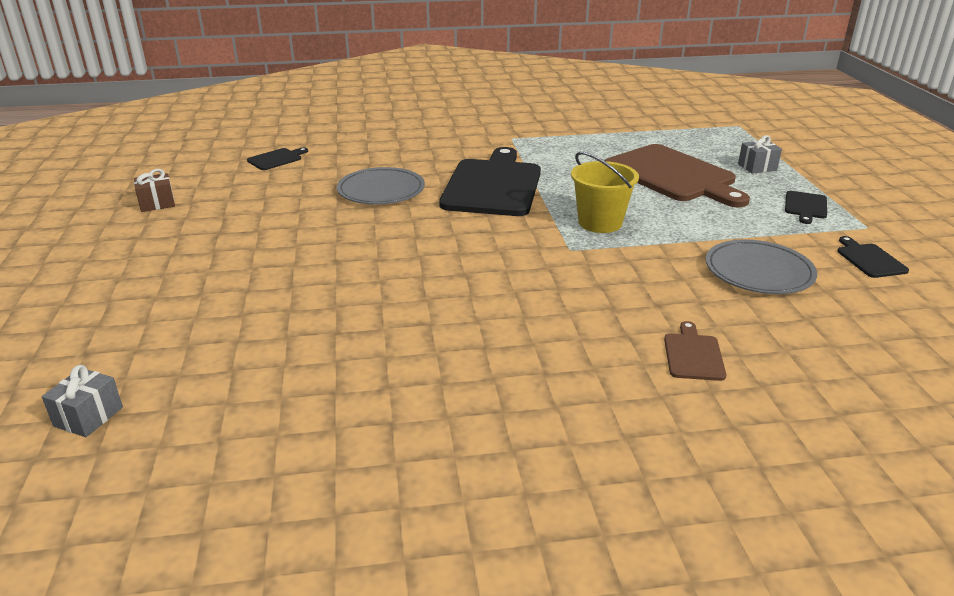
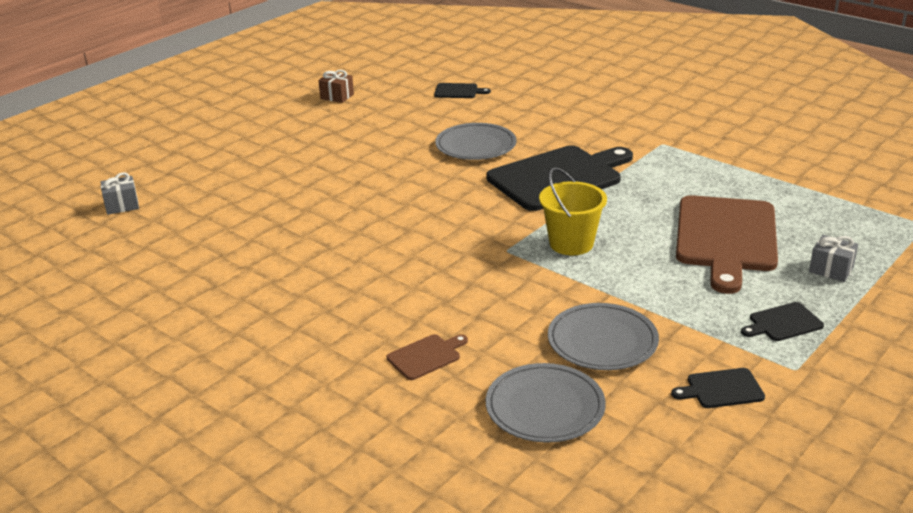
camera: 50 degrees right, 0 degrees up
black cutting board [837,236,909,278] -> black cutting board turned 135 degrees counterclockwise [671,368,765,408]
none -> grey plate [486,363,606,443]

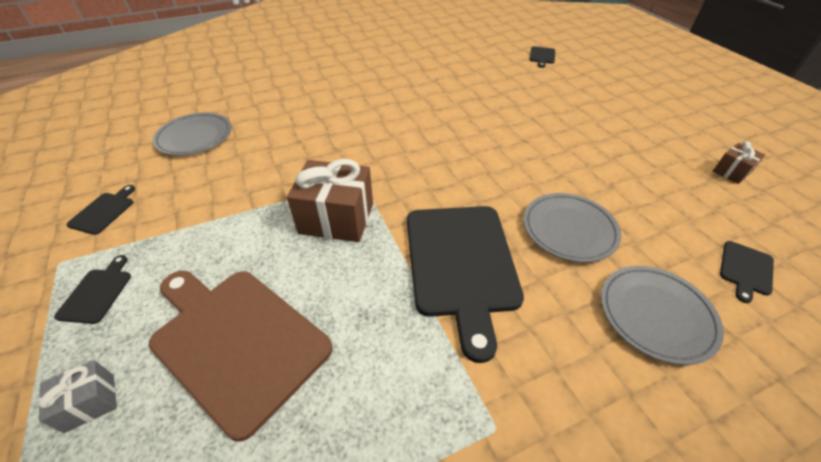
camera: 115 degrees right, 15 degrees up
grey gift [100,172,139,215] -> black cutting board [530,46,555,68]
brown cutting board [387,334,468,380] -> none
yellow bucket [539,167,607,255] -> brown gift [287,159,373,242]
grey plate [548,303,659,370] -> grey plate moved to [601,266,724,365]

